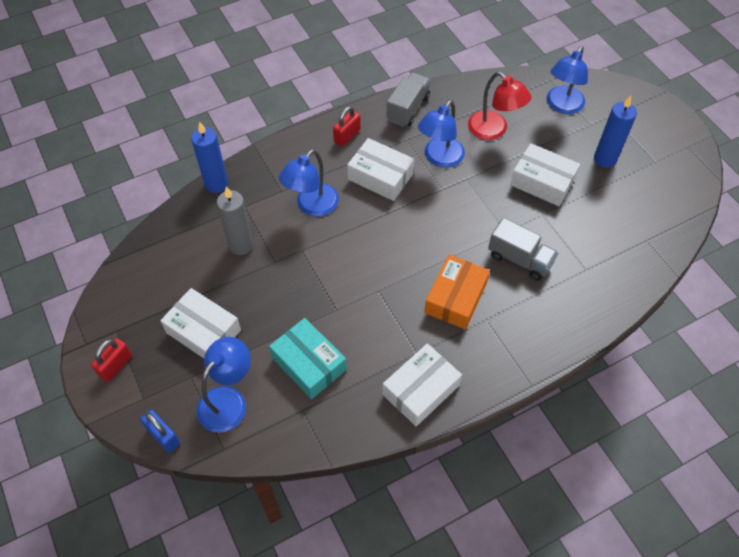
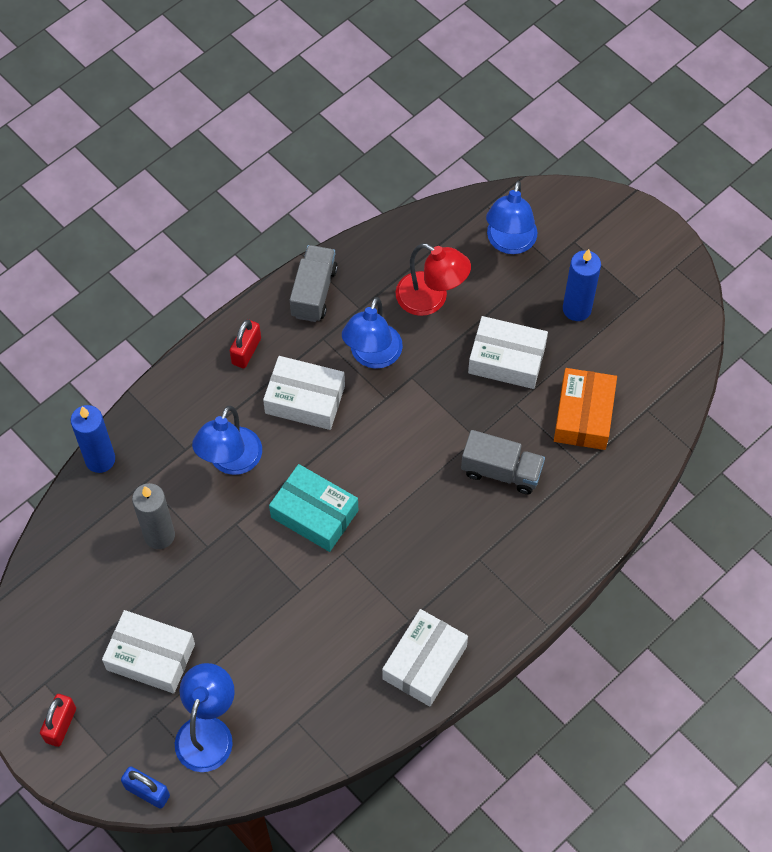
camera: 15 degrees left, 5 degrees up
turquoise box [269,318,347,399] -> turquoise box moved to [269,464,358,552]
orange box [424,255,490,330] -> orange box moved to [554,368,617,450]

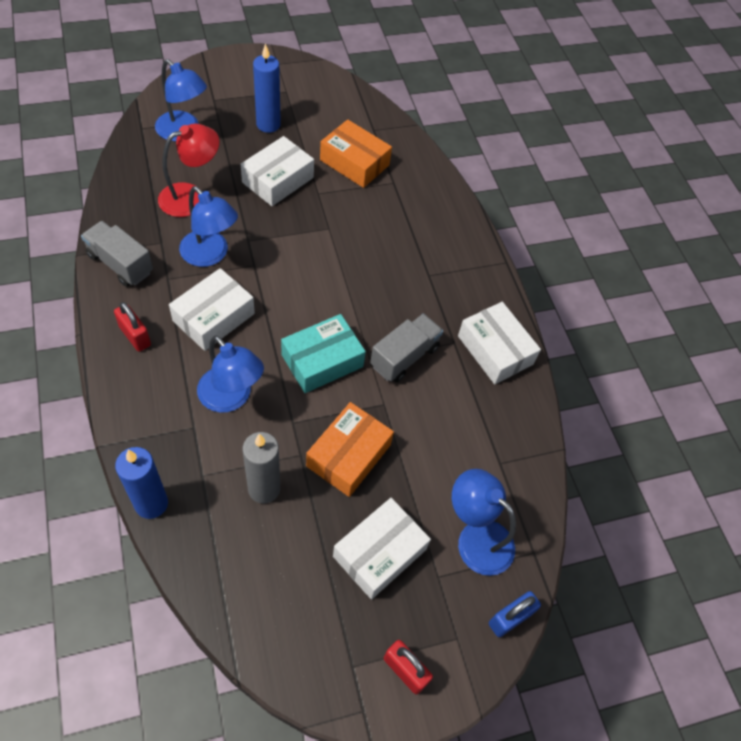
camera: 70 degrees left, 5 degrees down
grey truck [461,430,545,494] -> grey truck moved to [370,314,443,382]
none -> orange box [306,402,394,497]

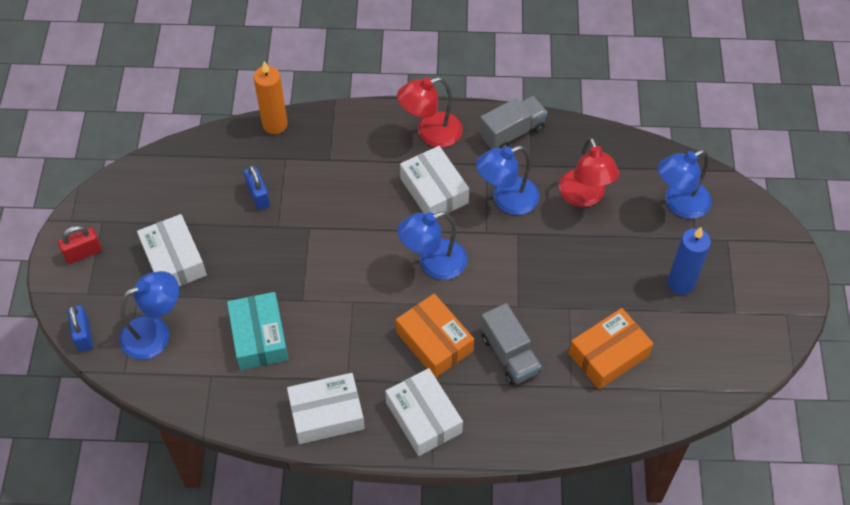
camera: 115 degrees right, 0 degrees up
red padlock [114,302,151,352] -> red lamp [397,77,463,148]
blue candle [115,447,168,519] -> orange candle [253,61,288,134]
blue lamp [197,336,264,413] -> blue lamp moved to [397,211,467,280]
white box [241,136,314,206] -> white box moved to [385,368,463,456]
grey candle [243,432,280,503] -> blue padlock [244,165,270,210]
turquoise box [281,314,366,393] -> turquoise box moved to [227,292,289,370]
orange box [306,402,394,497] -> orange box moved to [396,293,474,378]
grey truck [370,314,443,382] -> grey truck moved to [481,303,541,385]

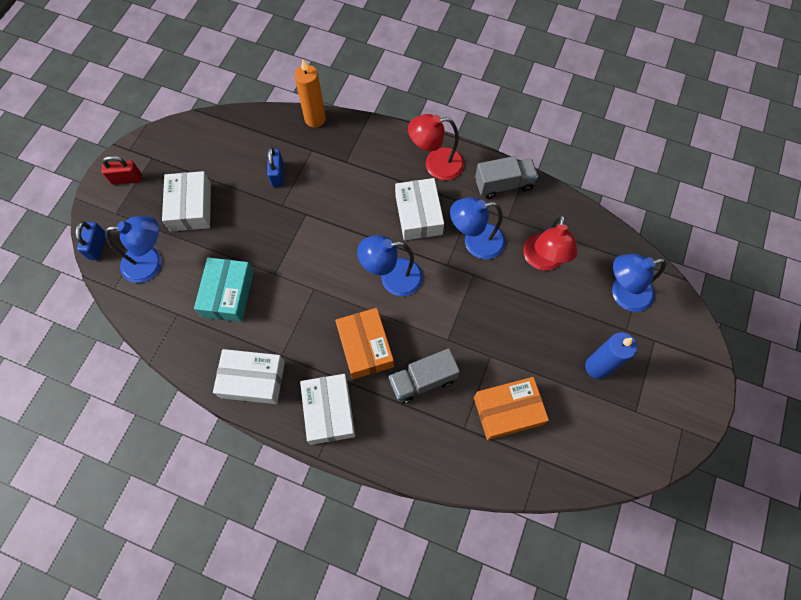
camera: 20 degrees right, 10 degrees up
grey truck [481,303,541,385] -> grey truck turned 75 degrees clockwise [389,348,460,404]

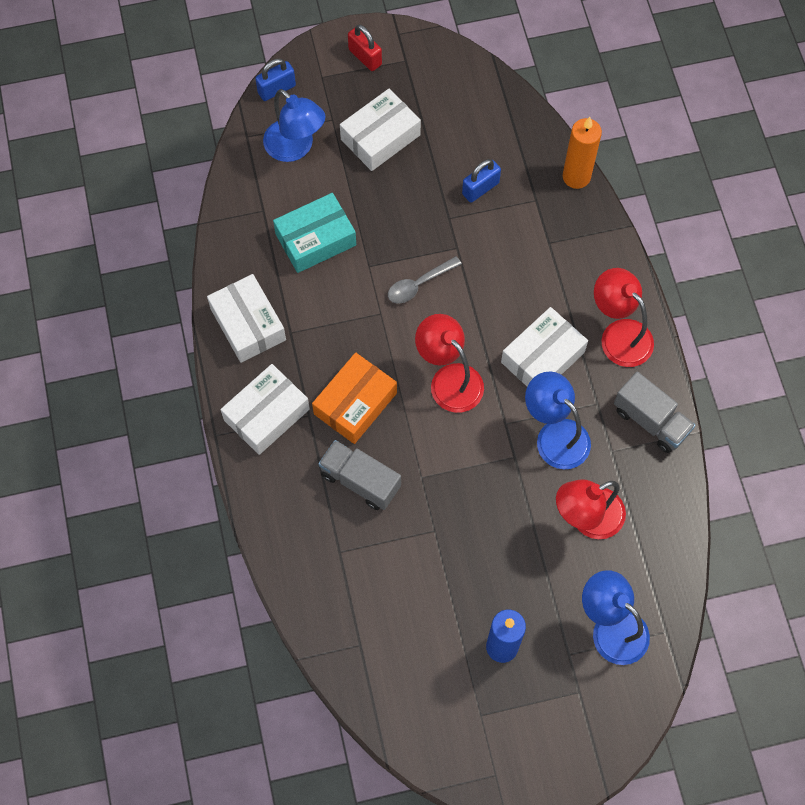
camera: 55 degrees right, 0 degrees up
blue lamp [357,235,423,296] -> red lamp [415,314,484,413]
orange box [474,377,549,440] -> none
none -> grey spoon [388,256,462,303]

